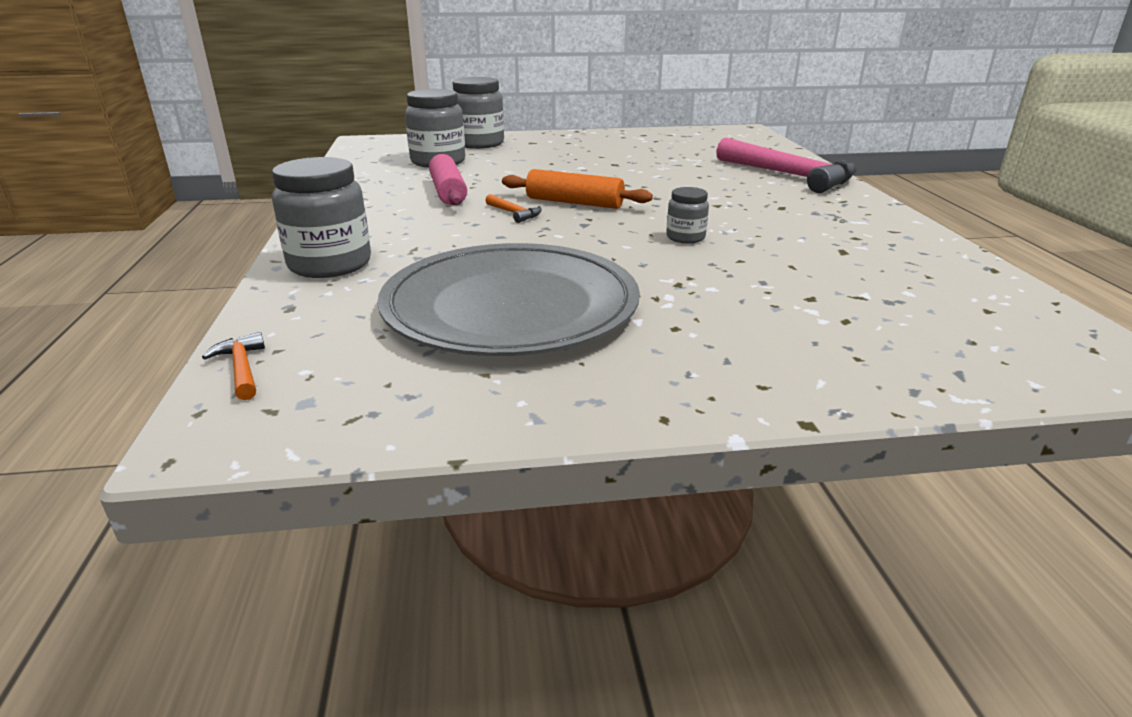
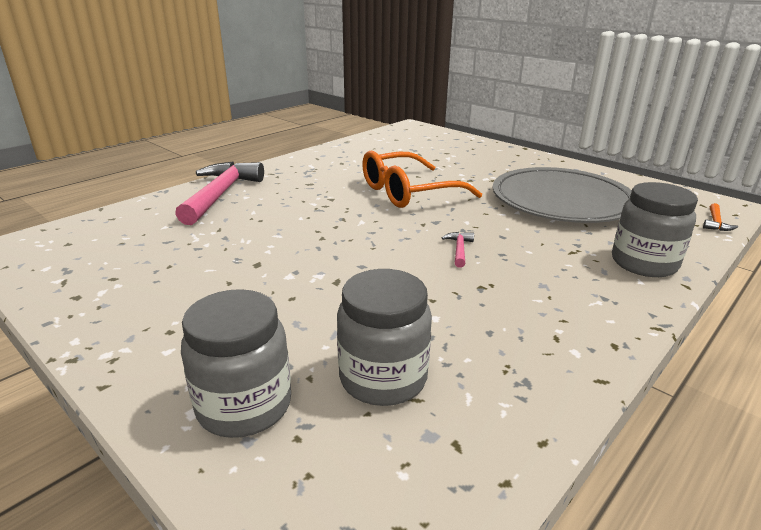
camera: 130 degrees left, 0 degrees up
pink rolling pin [429,154,467,205] -> none
orange hammer [485,194,541,223] -> pink hammer [442,232,474,268]
orange rolling pin [502,169,653,209] -> none
grey jar [666,187,709,243] -> orange glasses [362,151,482,208]

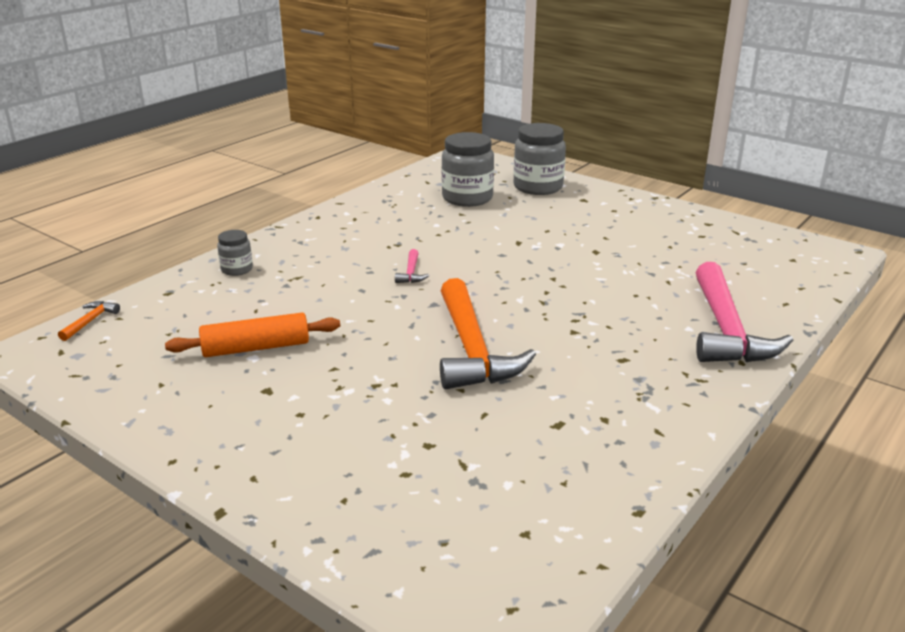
camera: 175 degrees right, 0 degrees up
orange glasses [362,151,482,208] -> orange hammer [440,278,536,389]
grey plate [493,167,632,223] -> orange rolling pin [165,313,340,357]
grey jar [612,182,698,277] -> grey jar [217,230,253,276], size x0.52

